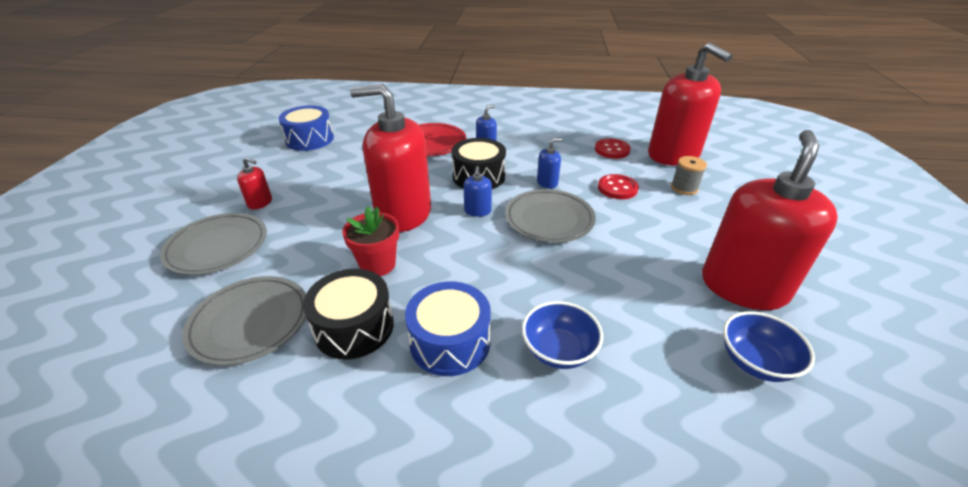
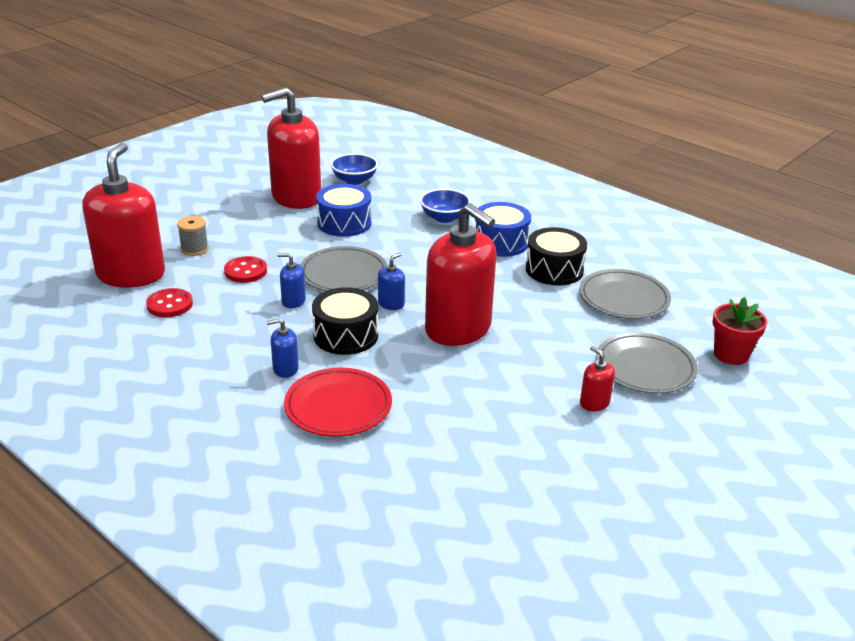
camera: 145 degrees left, 5 degrees down
blue drum [279,105,334,151] -> blue drum moved to [316,184,371,237]
red flower pot [342,206,399,276] -> red flower pot moved to [713,297,767,365]

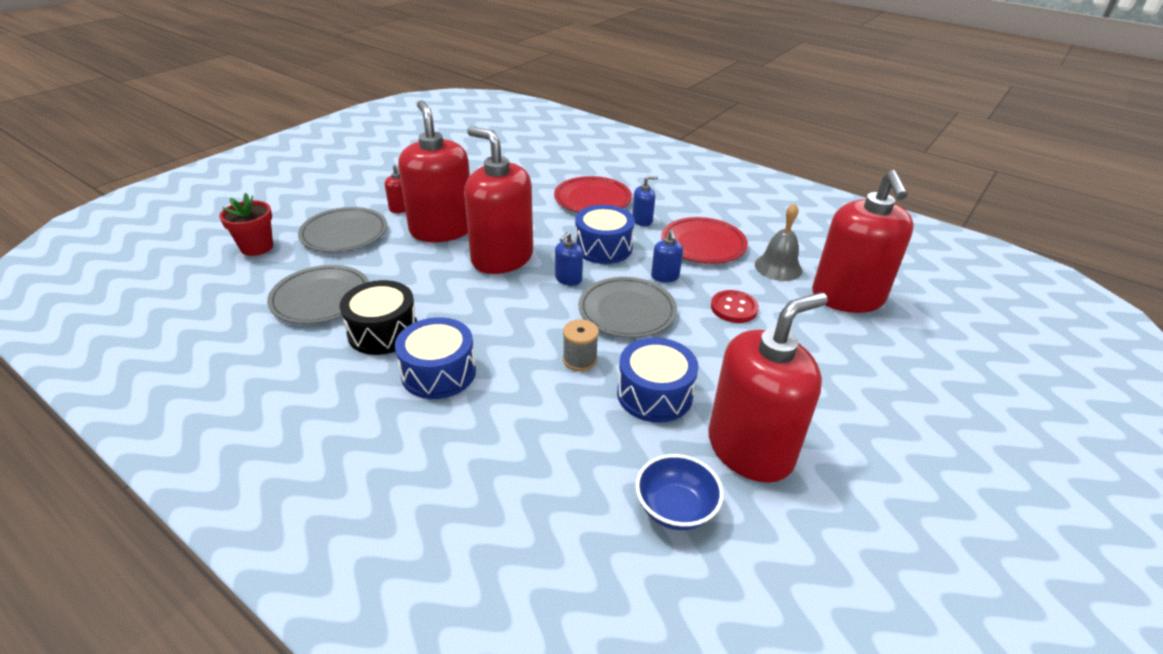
camera: 175 degrees right, 5 degrees up
red button [146,288,193,317] -> grey bell [755,203,802,281]
grey spool [177,216,209,256] -> grey spool moved to [563,319,599,371]
blue soap dispenser [277,253,306,309] -> blue soap dispenser turned 75 degrees clockwise [651,230,683,282]
black drum [312,287,378,355] -> blue drum [575,205,635,264]
blue bowl [420,189,471,223] -> none
none -> red soap dispenser [398,100,470,242]
none -> red plate [661,217,748,264]

